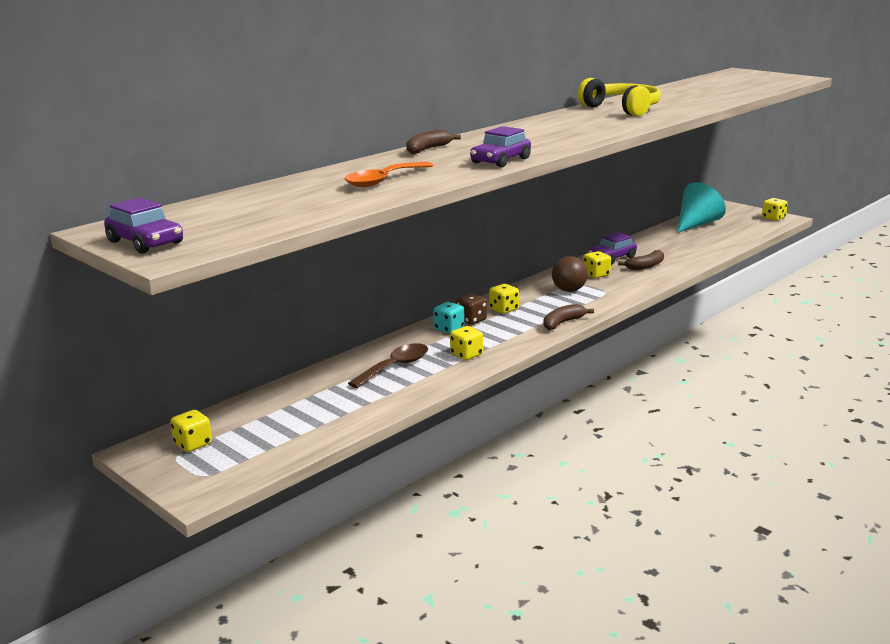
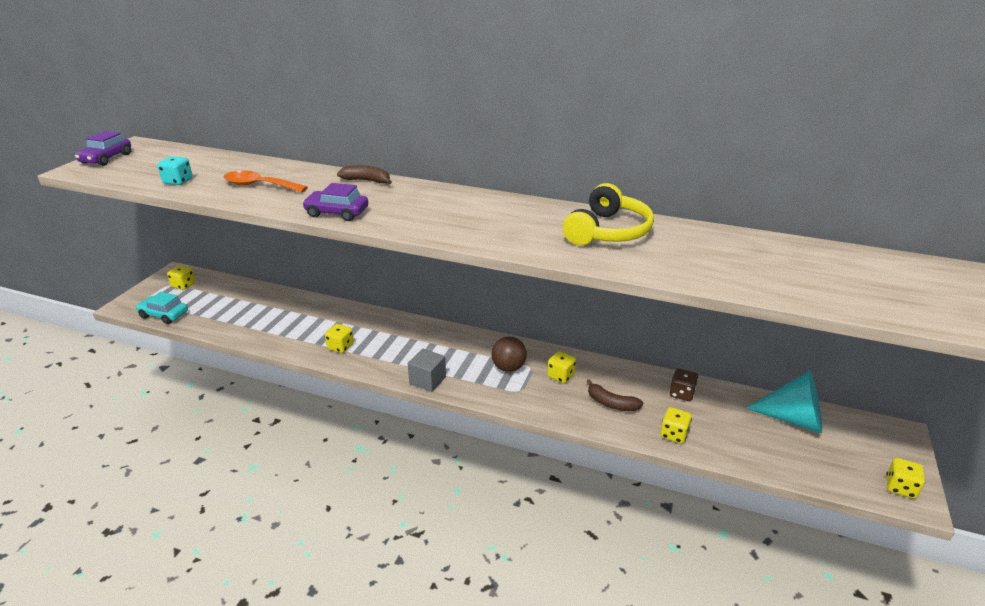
camera: 65 degrees right, 10 degrees up
brown spoon [348,343,428,388] -> none
turquoise dice [433,302,465,333] -> turquoise dice moved to [157,156,193,185]
brown dice [456,294,487,325] -> brown dice moved to [669,368,698,401]
yellow dice [489,284,519,314] -> yellow dice moved to [660,407,692,444]
brown banana [543,304,594,330] -> grey cube [408,349,446,392]
purple car [589,232,637,265] -> none
none -> turquoise car [136,292,188,324]

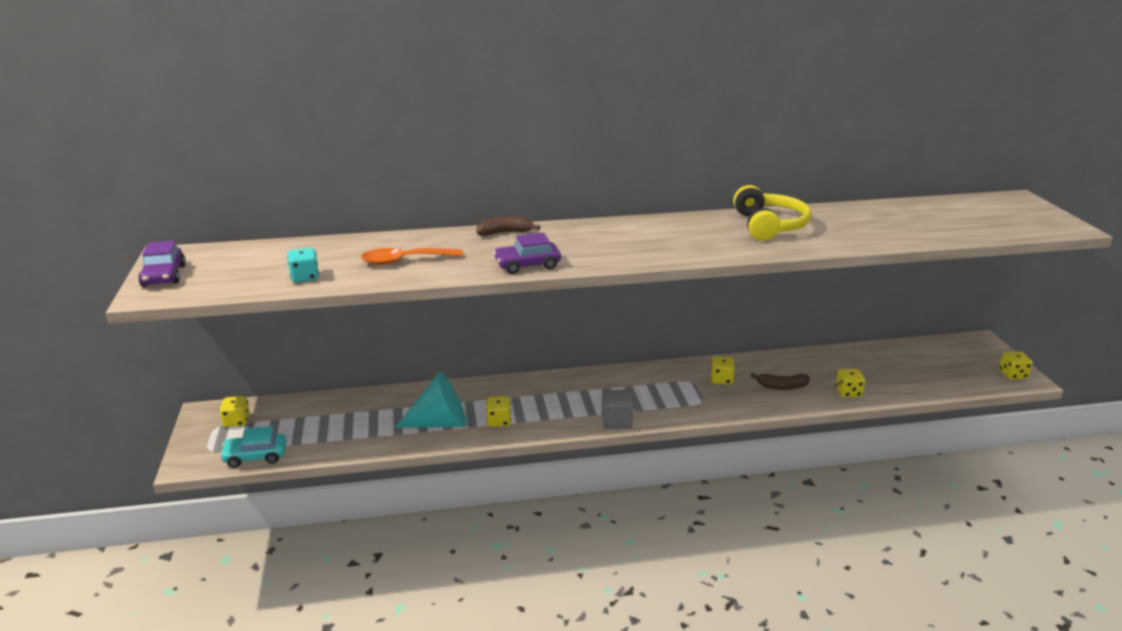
camera: 30 degrees left, 5 degrees down
brown ball [491,337,527,372] -> none
brown dice [669,368,698,401] -> none
turquoise cone [746,370,822,433] -> turquoise cone moved to [395,372,467,428]

